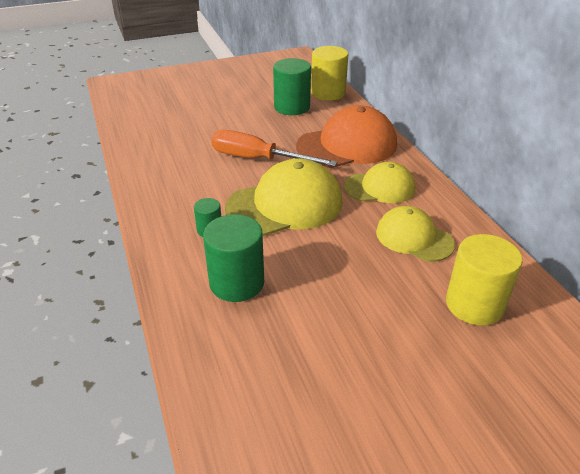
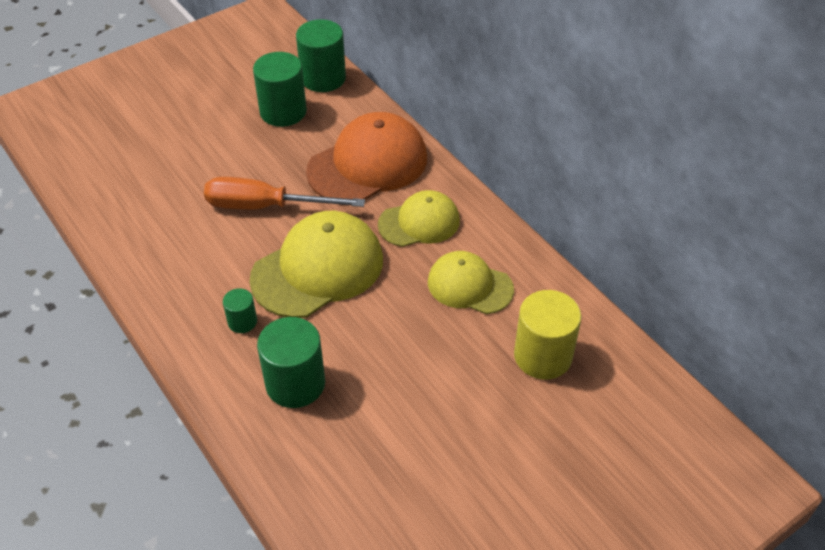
camera: 15 degrees left, 10 degrees up
yellow cylinder [311,46,348,101] -> green cylinder [296,19,346,92]

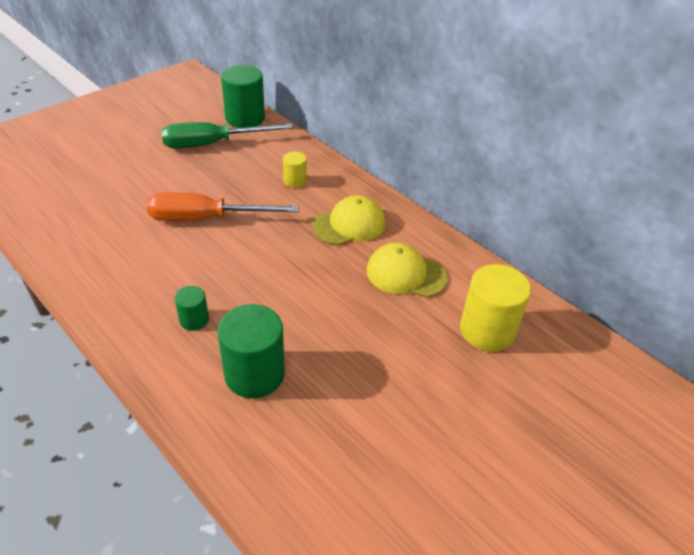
camera: 10 degrees left, 5 degrees down
yellow cap [249,211,383,318] -> none
green cylinder [253,52,307,127] -> green screwdriver [161,122,293,148]
orange cap [306,112,427,200] -> yellow cylinder [283,152,306,188]

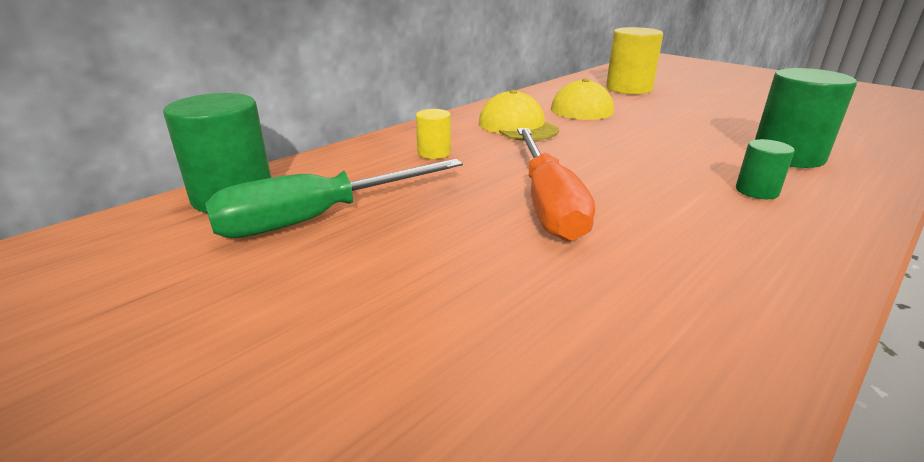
camera: 90 degrees left, 15 degrees down
green screwdriver [161,122,293,148] -> green screwdriver turned 75 degrees clockwise [205,159,463,238]

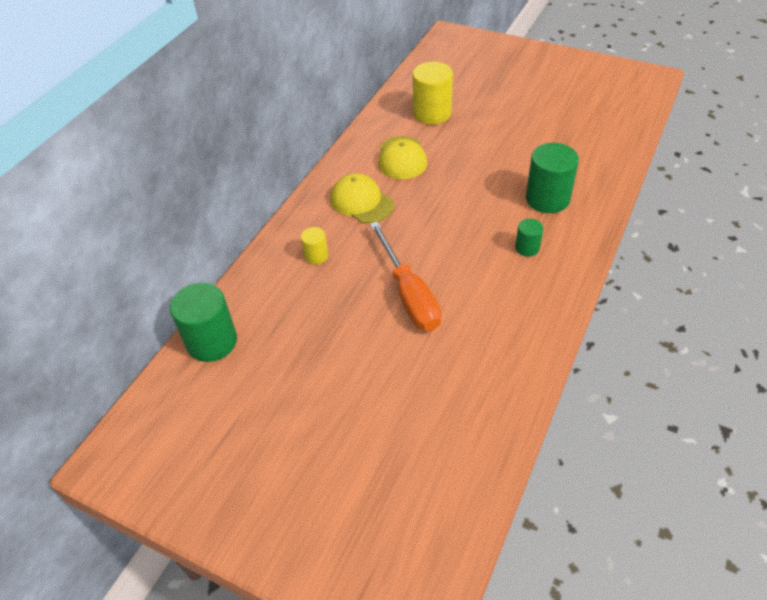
camera: 15 degrees left, 20 degrees up
green screwdriver [205,159,463,238] -> none

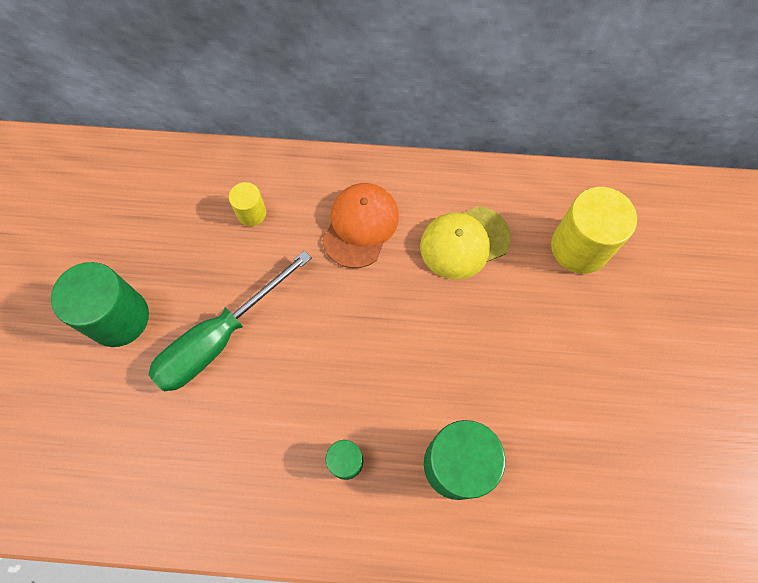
camera: 65 degrees right, 20 degrees up
green cylinder [170,283,237,362] -> green cylinder moved to [51,262,149,347]
yellow cap [330,173,394,224] -> orange cap [322,183,399,268]
orange screwdriver [370,222,441,331] -> green screwdriver [148,250,312,391]

